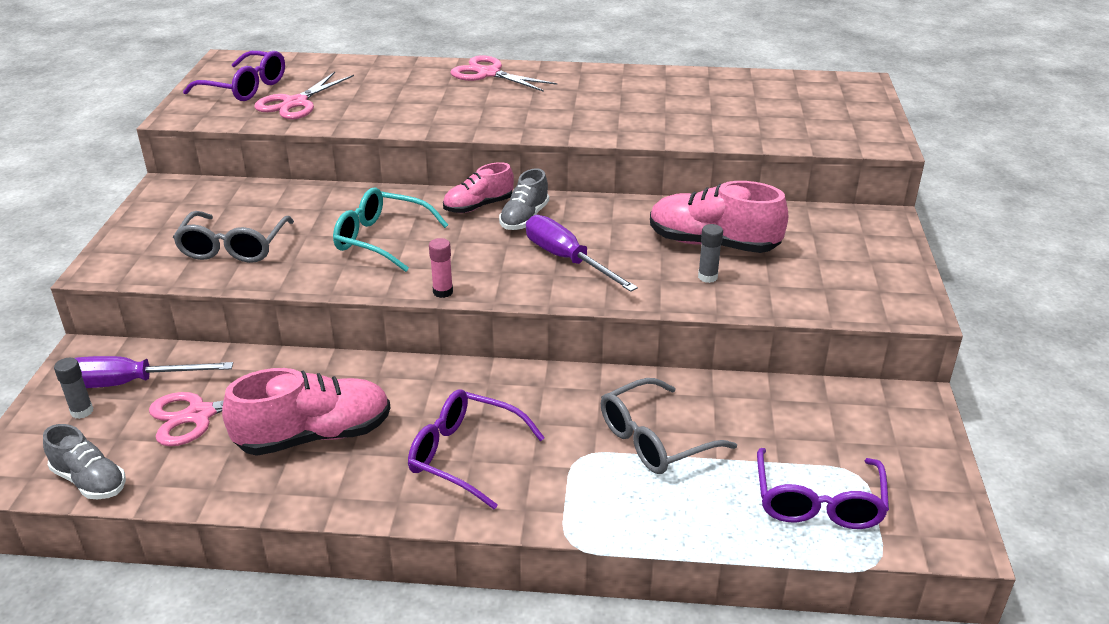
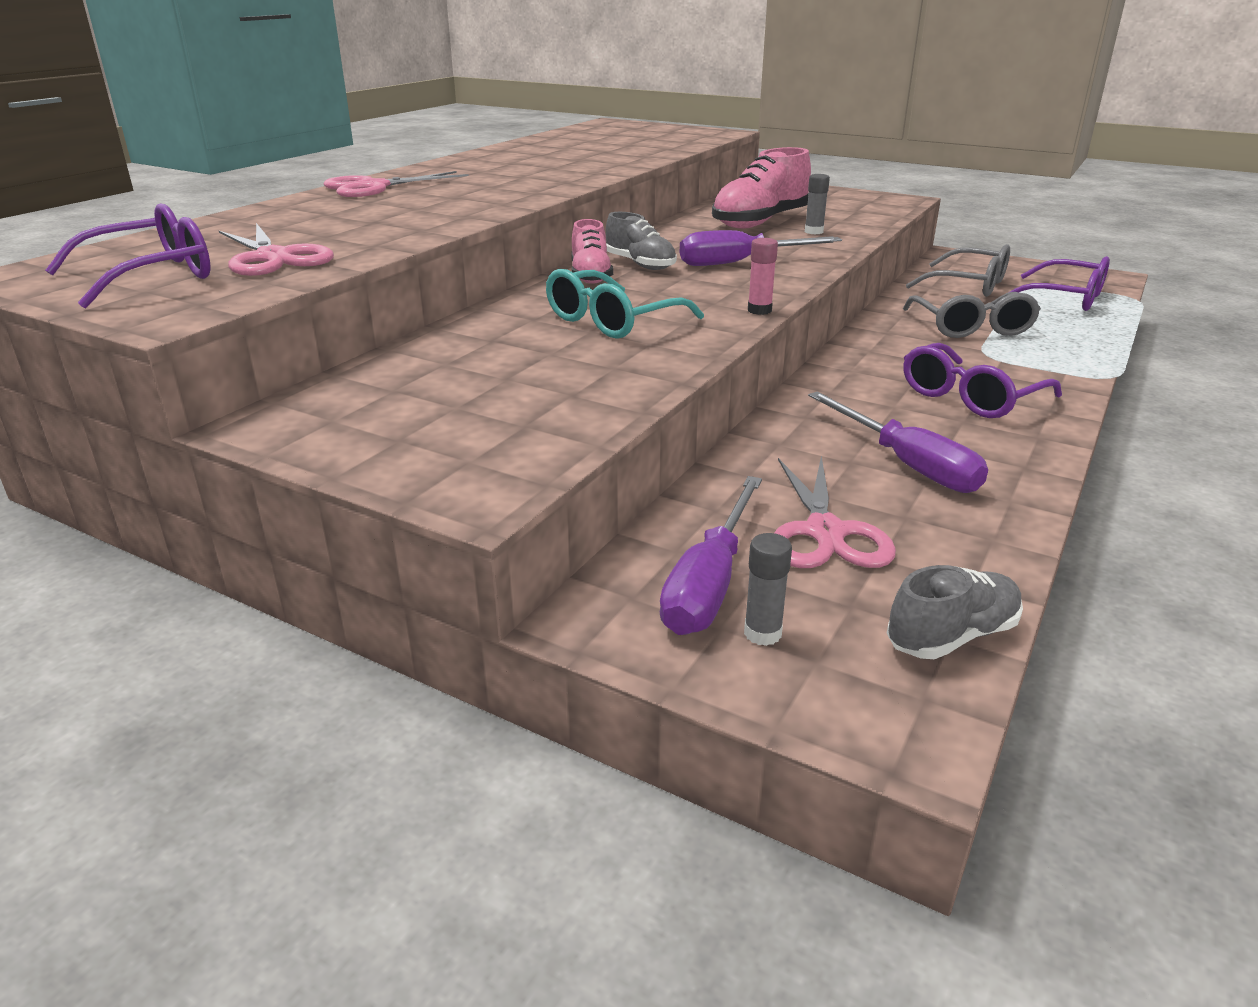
camera: 65 degrees left, 5 degrees down
grey glasses [173,211,294,263] -> grey glasses moved to [906,244,1010,297]
pink shoe [222,368,391,456] -> purple screwdriver [808,392,988,493]

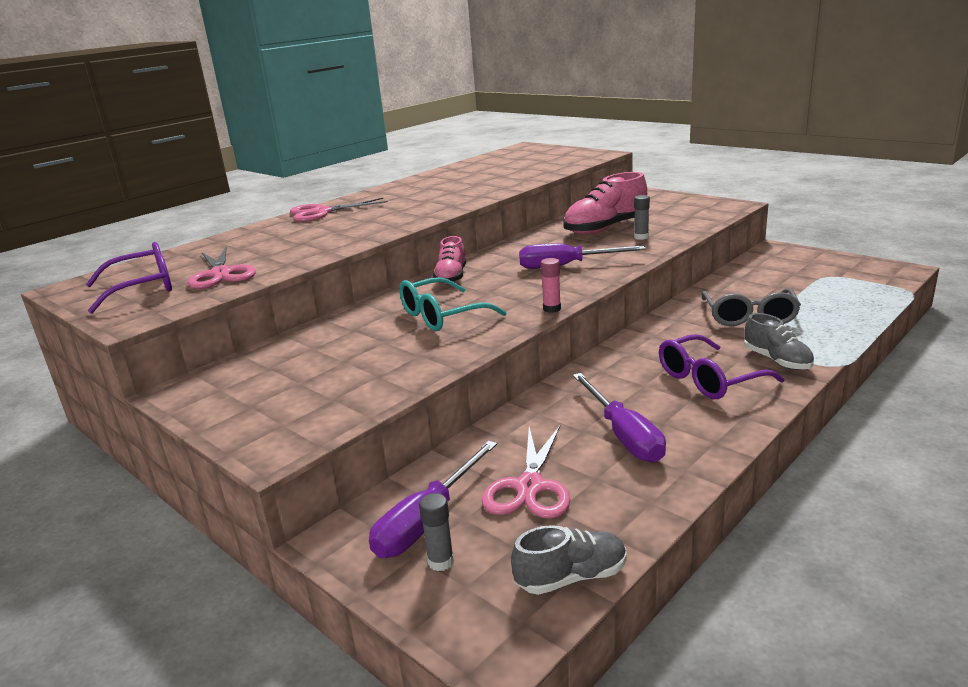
camera: 15 degrees right, 5 degrees down
grey shoe [606,212,677,270] -> grey shoe moved to [744,313,814,370]
grey glasses [906,244,1010,297] -> none
purple glasses [1008,256,1110,311] -> none

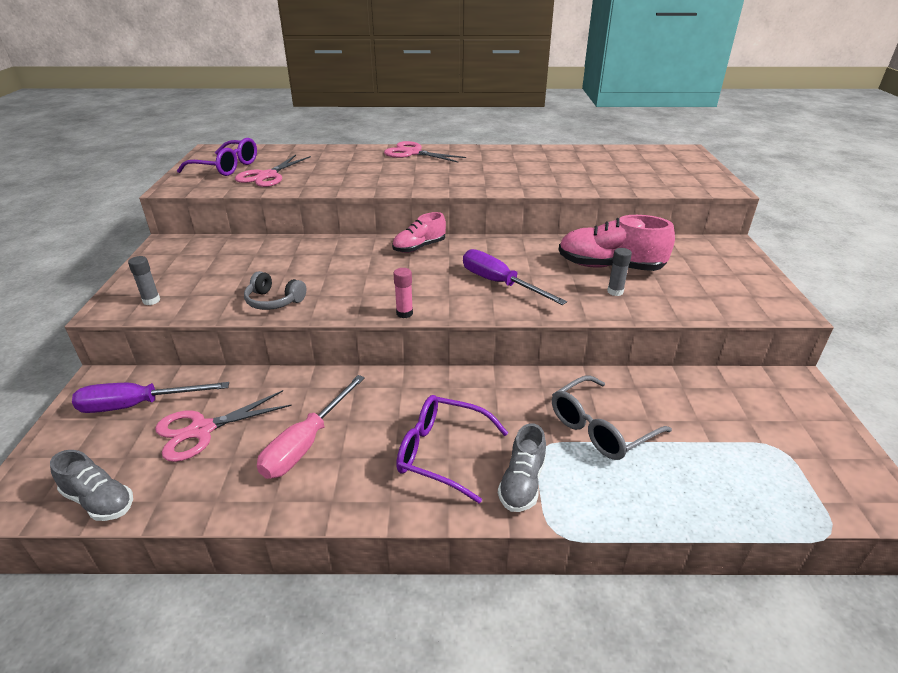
camera: 45 degrees right, 10 degrees up
turquoise glasses [399,277,507,331] -> none
grey glue stick [419,493,454,571] -> grey glue stick moved to [128,256,160,305]
purple screwdriver [573,373,666,463] -> pink screwdriver [257,375,365,479]
none -> grey headphones [244,271,306,310]

